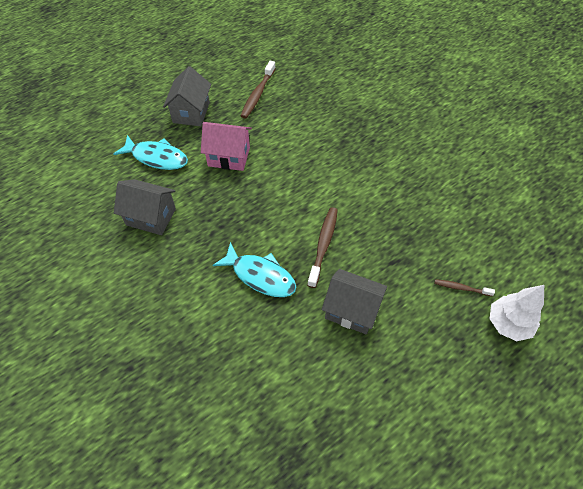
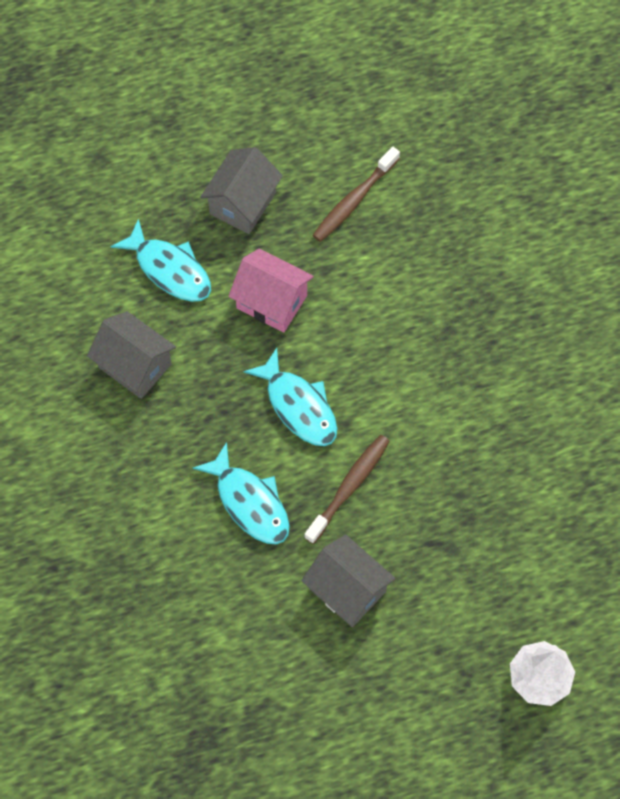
camera: 20 degrees right, 10 degrees up
brown toothbrush [434,279,495,297] -> none
none -> turquoise fish [243,348,338,446]

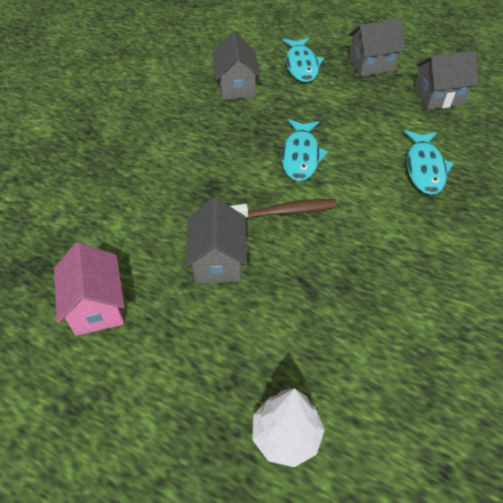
camera: 45 degrees right, 15 degrees down
turquoise fish [193,442,290,544] -> turquoise fish moved to [404,130,454,195]
pink house [228,249,314,333] -> pink house moved to [54,242,125,336]
brown toothbrush [313,147,400,242] -> grey house [414,51,478,110]

